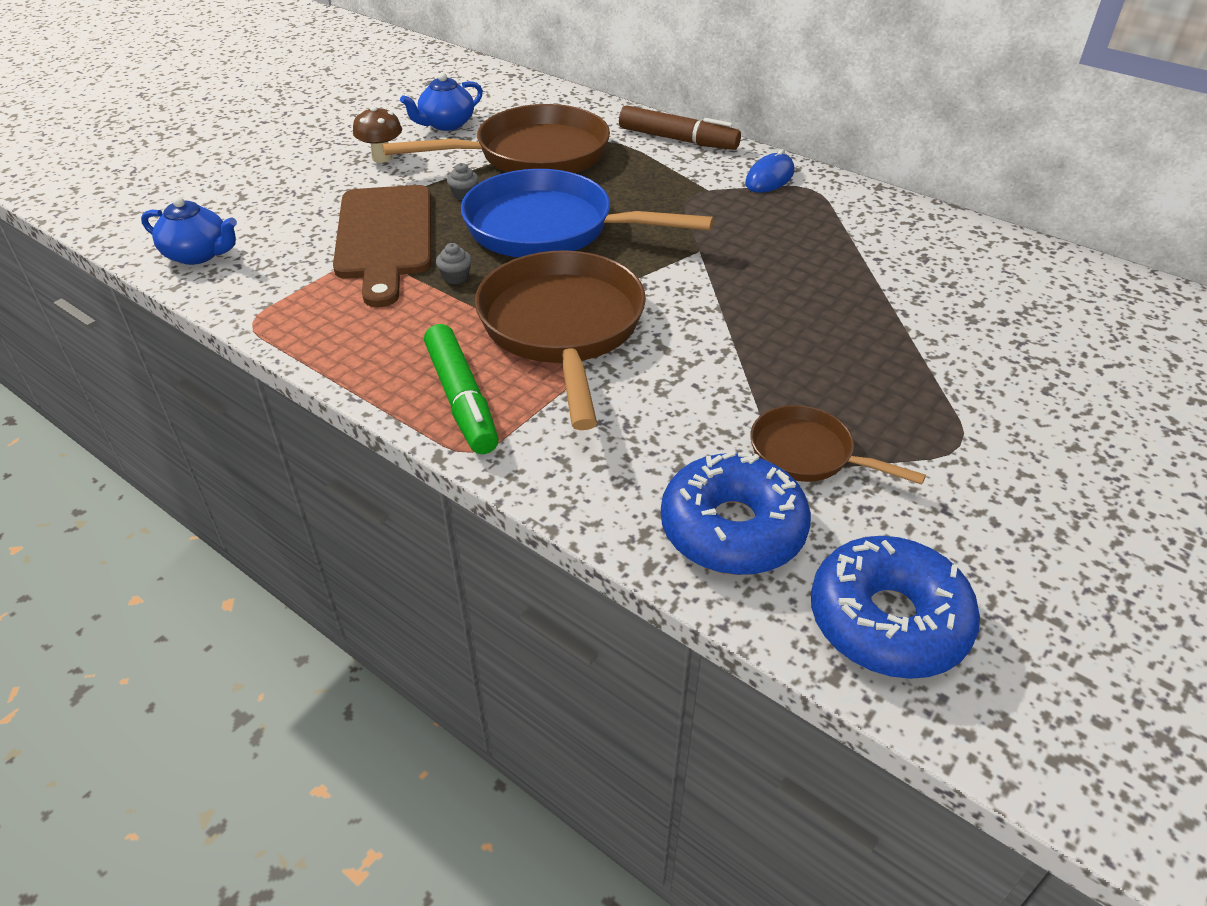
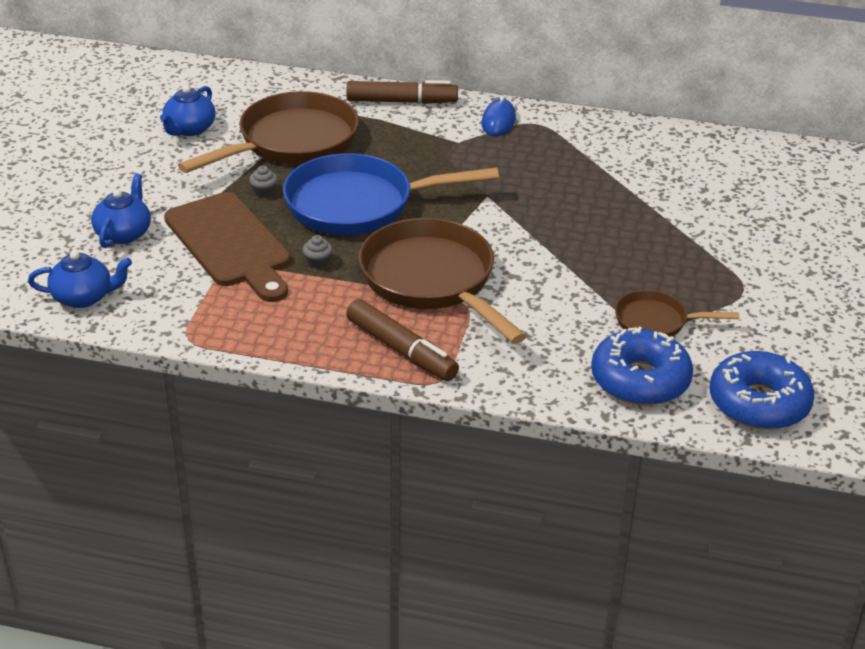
camera: 25 degrees left, 5 degrees down
brown mushroom [353,106,402,163] -> none
green marker [424,324,499,454] -> brown marker [346,299,459,381]
none -> blue teapot [91,173,151,248]

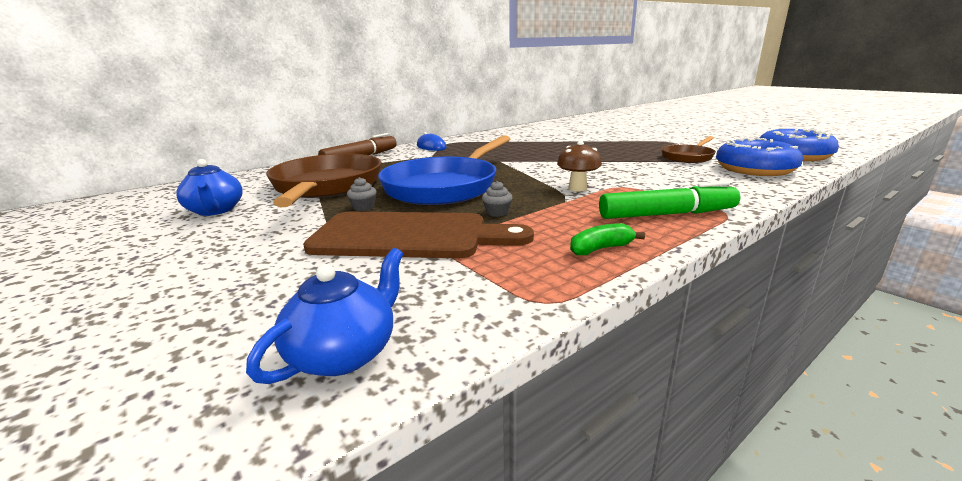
camera: 50 degrees left, 15 degrees down
blue teapot [91,173,151,248] -> none
brown marker [346,299,459,381] -> green marker [599,181,740,219]
brown pan [358,218,526,344] -> brown mushroom [557,141,602,191]
none -> green banana [570,223,645,255]

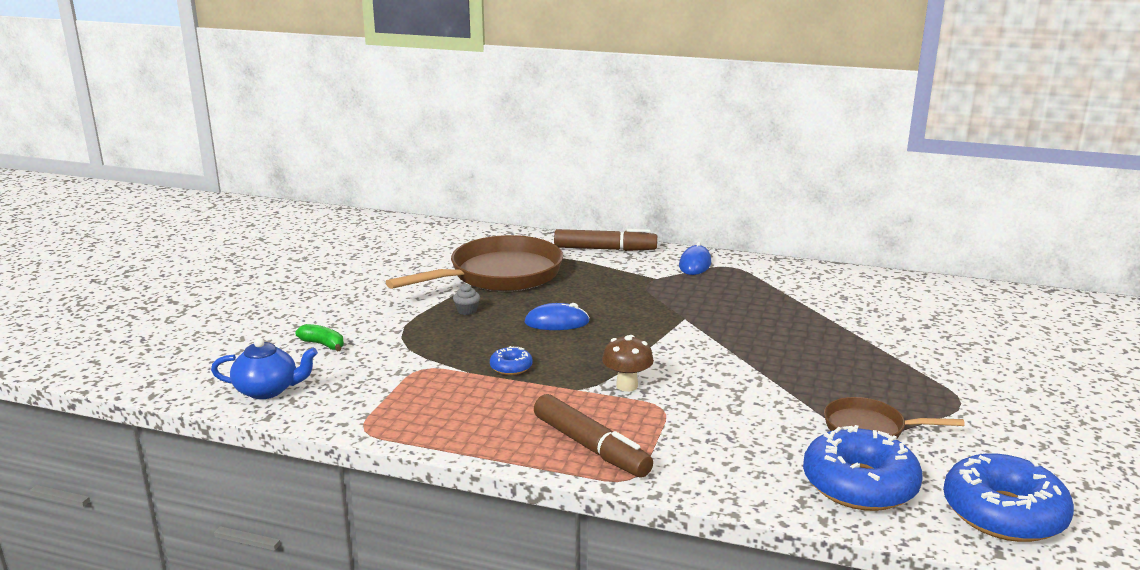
camera: 55 degrees right, 0 degrees up
blue teapot [176,159,243,216] -> none
brown cutting board [303,212,534,259] -> none
blue pan [378,135,510,205] -> blue mouse [524,303,590,330]
grey cupcake [482,181,513,217] -> blue donut [490,346,533,375]
green banana [570,223,645,255] -> green banana moved to [295,324,344,352]
green marker [599,181,740,219] -> brown marker [534,394,653,478]

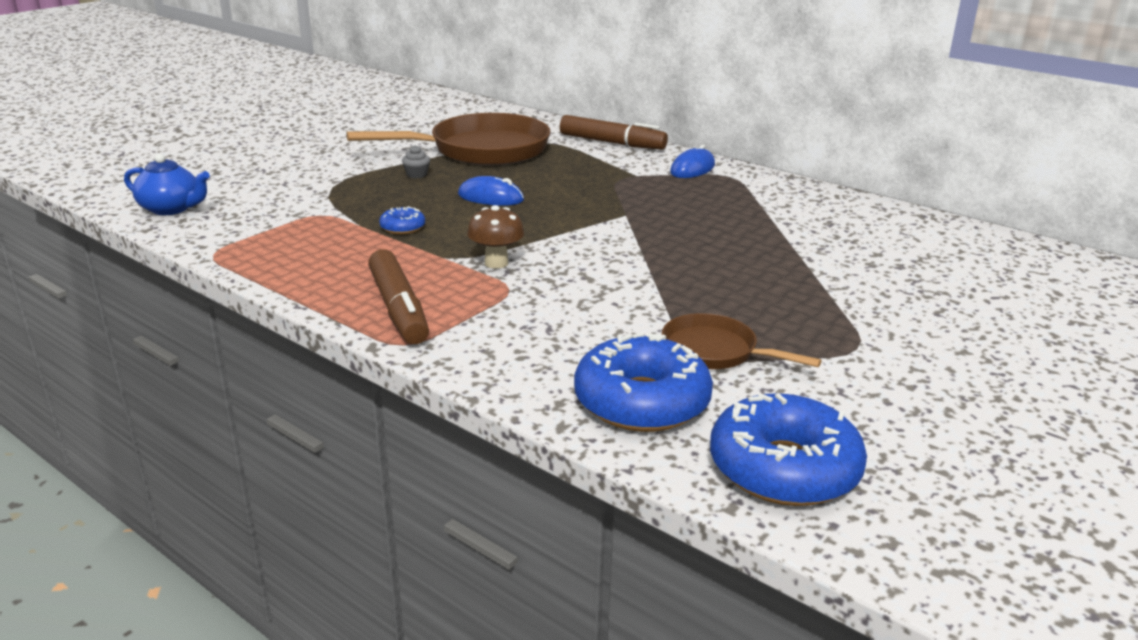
camera: 20 degrees right, 5 degrees up
green banana [295,324,344,352] -> none

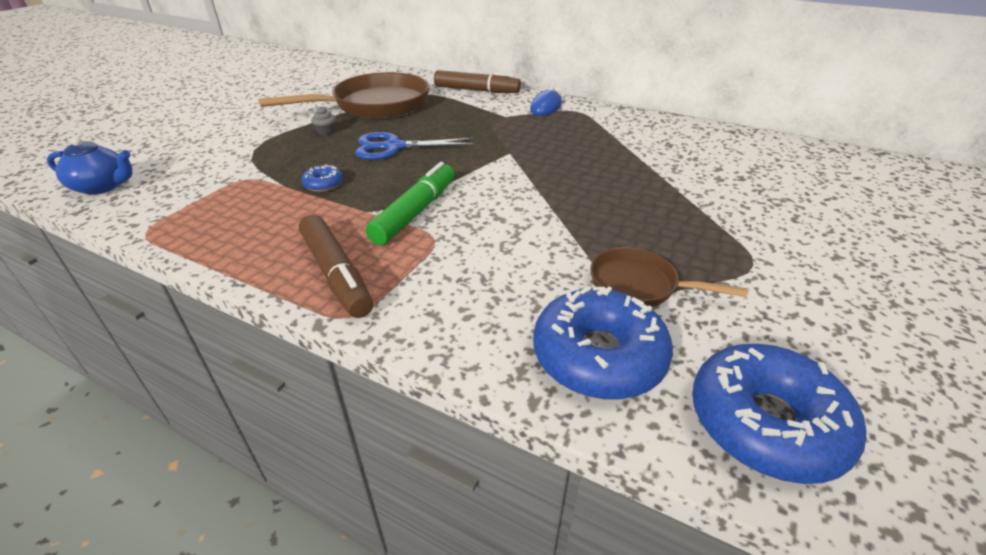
camera: 10 degrees left, 10 degrees up
blue mouse [458,176,524,206] -> blue scissors [355,132,476,160]
brown mushroom [467,205,524,269] -> green marker [366,162,455,245]

